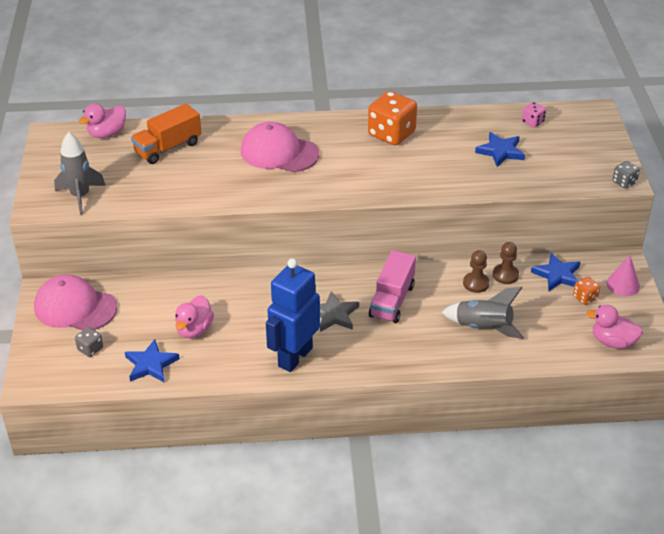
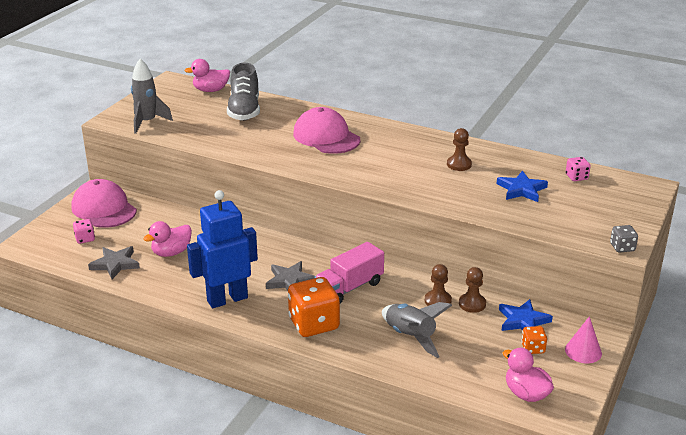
camera: 30 degrees right, 10 degrees down
grey dice [75,327,103,357] -> pink dice [73,219,95,244]
blue star [125,339,180,382] -> grey star [88,246,140,279]
orange truck [131,103,201,164] -> grey shoe [227,63,260,121]
orange dice [368,91,417,146] -> orange dice moved to [288,277,340,337]
none -> brown pawn [447,128,472,171]

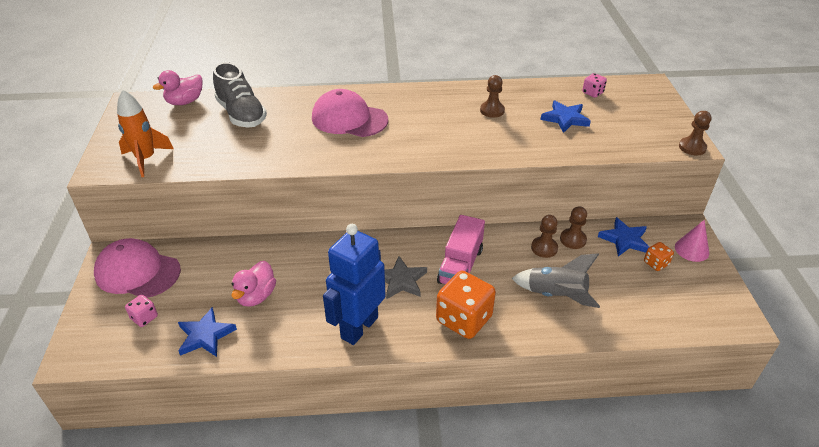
camera: 30 degrees left, 10 degrees up
grey star [88,246,140,279] -> blue star [178,307,237,357]
grey rocket [131,59,173,134] -> orange rocket [117,89,174,177]
pink duck [503,348,554,402] -> none
grey dice [610,225,638,253] -> brown pawn [679,111,712,155]

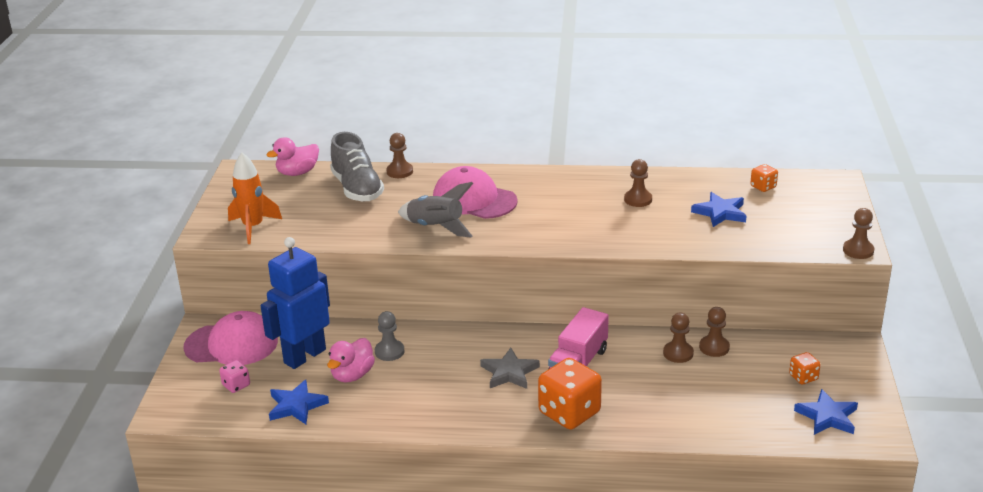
camera: 10 degrees right, 10 degrees down
pink cap [94,238,181,298] -> pink cap turned 150 degrees clockwise [183,311,278,365]
blue robot [323,224,386,345] -> blue robot moved to [261,237,330,369]
grey rocket [511,253,600,308] -> grey rocket moved to [398,182,473,238]
pink dice [582,73,607,98] -> orange dice [750,164,778,192]
blue star [598,217,649,256] -> blue star moved to [794,389,858,435]
pink cone [675,220,709,262] -> none
none -> grey pawn [375,311,404,361]
none -> brown pawn [386,133,413,178]

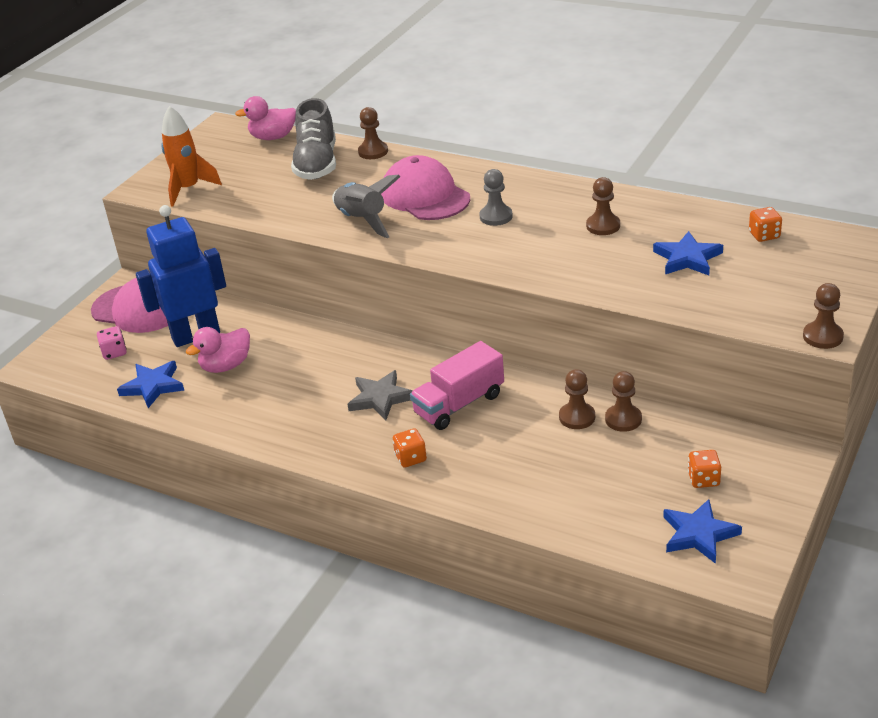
camera: 25 degrees right, 5 degrees up
grey pawn [375,311,404,361] -> grey pawn moved to [479,169,513,226]
orange dice [538,358,602,430] -> orange dice [393,428,427,468], size x0.48

